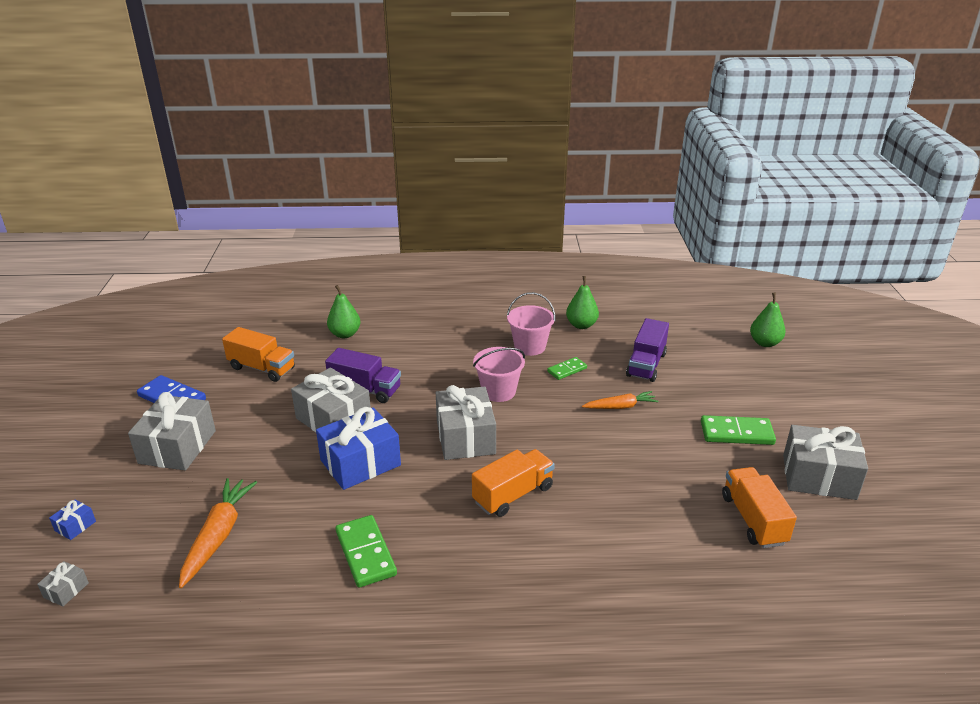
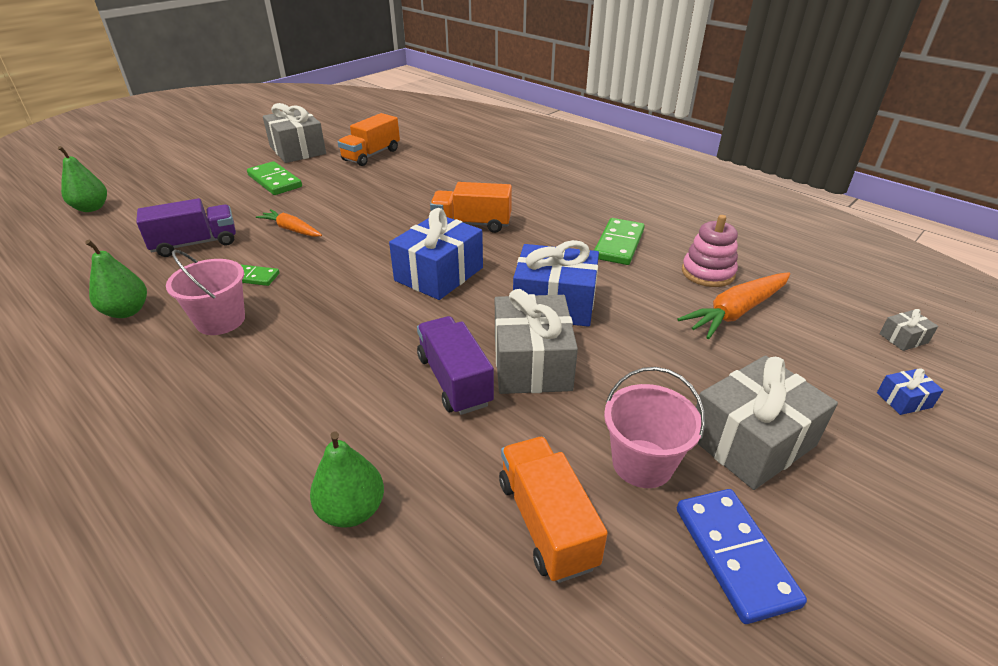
camera: 135 degrees left, 5 degrees up
grey gift [436,385,496,460] -> blue gift [389,208,483,300]
pink bucket [473,347,525,402] -> pink bucket moved to [604,367,705,488]
none -> pink stacking toy [682,215,738,287]

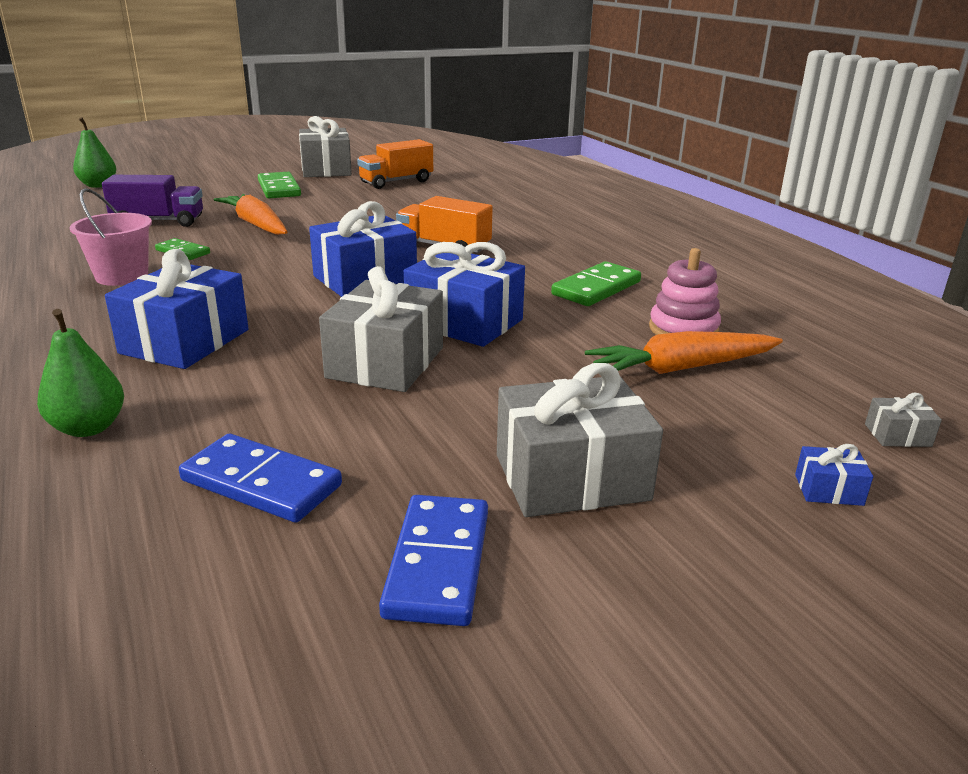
camera: 20 degrees right, 10 degrees down
green pear [85,240,147,318] -> none
orange carrot [256,209,322,237] -> orange carrot [214,194,288,235], size x1.55
purple truck [417,316,494,415] -> none
orange truck [499,437,608,583] -> blue domino [179,434,342,522]
pink bucket [604,367,705,488] -> none
none -> blue gift [105,249,249,369]

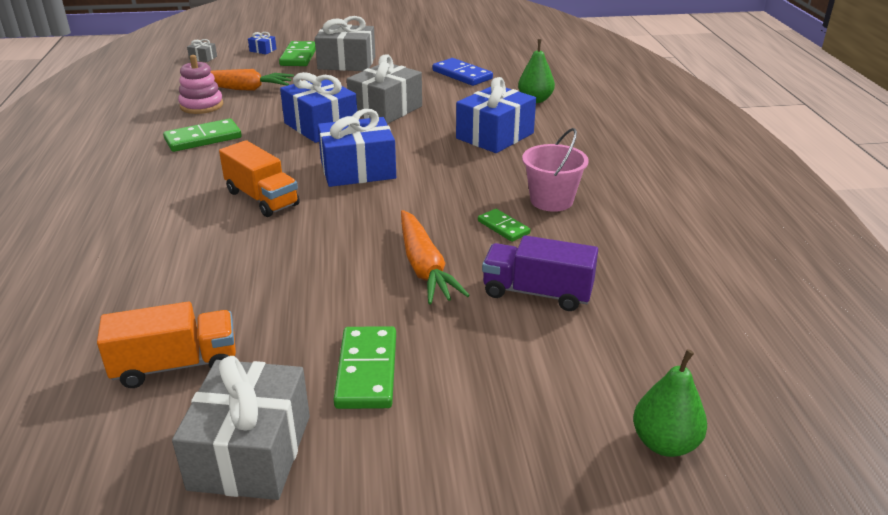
camera: 160 degrees left, 5 degrees up
blue domino [379,495,488,626] -> none
none -> green domino [279,41,316,66]

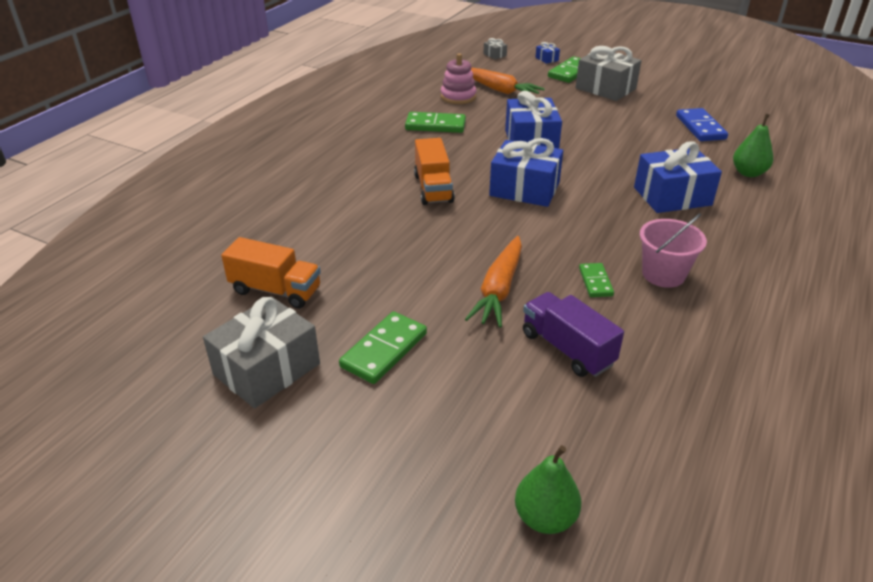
camera: 35 degrees right, 5 degrees up
grey gift [347,54,422,124] -> none

